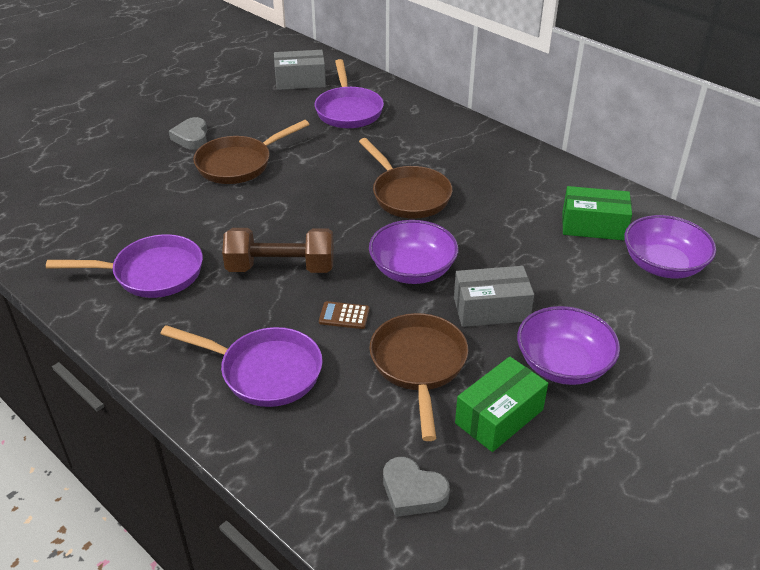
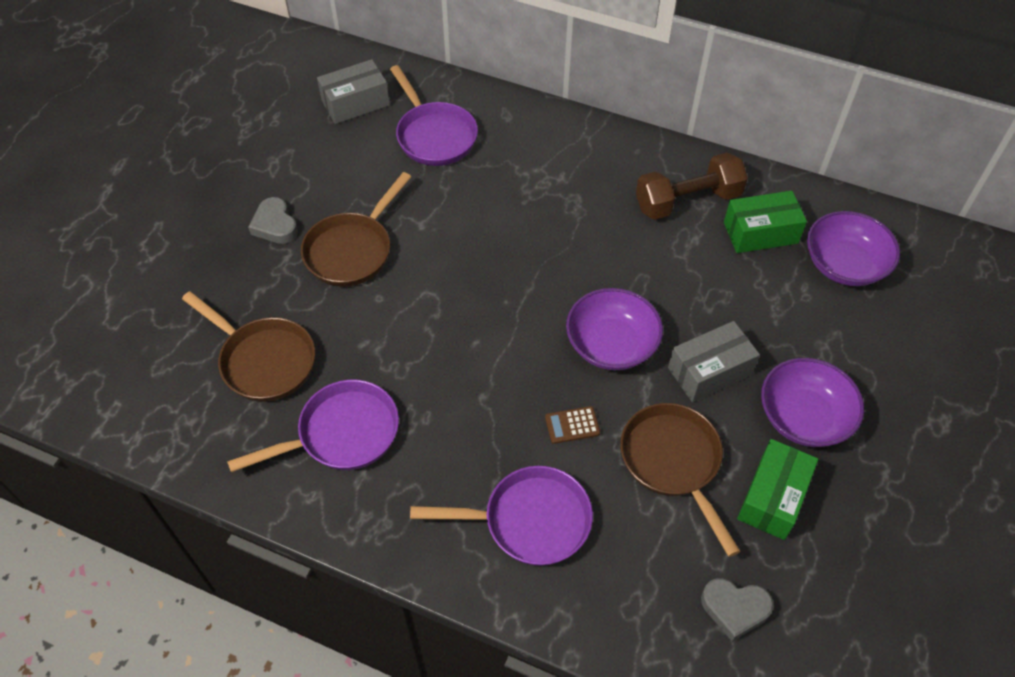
camera: 20 degrees left, 15 degrees up
brown dumbbell [222,228,334,273] -> brown dumbbell moved to [636,153,748,220]
brown pan [359,138,453,219] -> brown pan moved to [182,291,315,402]

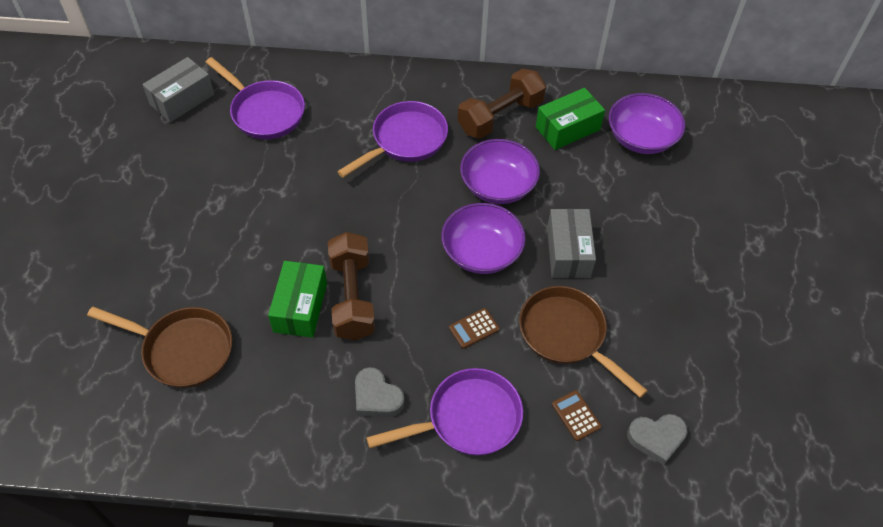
camera: 20 degrees left, 0 degrees up
purple pan [227,380,399,472] -> purple pan moved to [337,101,448,178]
grey heart [248,197,298,244] -> grey heart moved to [355,367,405,417]
brown pan [301,172,411,287] -> none
grey box [668,321,760,402] -> grey box turned 45 degrees counterclockwise [547,209,596,278]
green box [737,439,818,540] -> green box moved to [268,261,327,338]
purple bowl [761,358,864,447] -> purple bowl moved to [460,139,540,204]
none -> brown dumbbell [328,232,375,340]
none -> brown calculator [552,390,601,441]

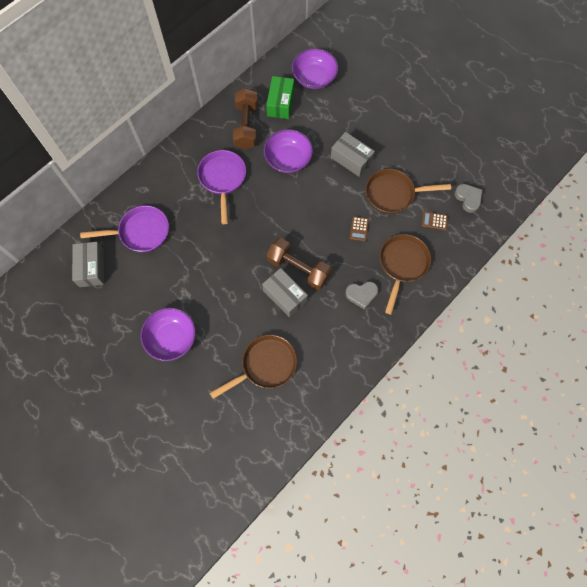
camera: 50 degrees left, 15 degrees up
green box [268,261,327,338] -> grey box [262,268,308,318]
purple pan [366,368,523,456] -> brown pan [380,234,431,315]
purple bowl [441,203,526,274] -> purple bowl moved to [140,308,196,361]
grey heart [627,414,688,465] -> grey heart turned 60 degrees counterclockwise [454,184,483,213]

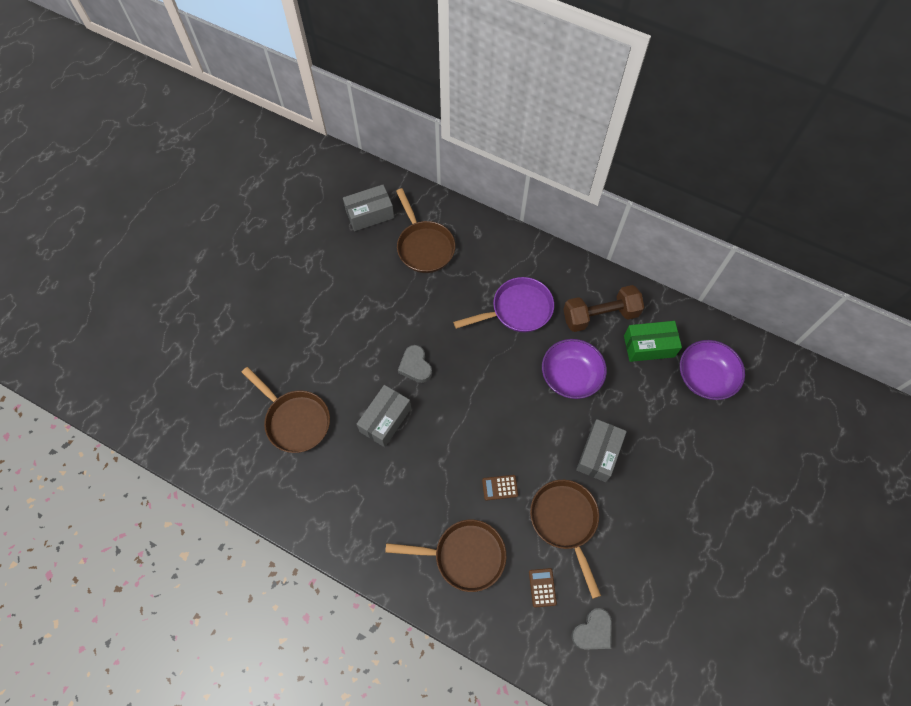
camera: 75 degrees right, 5 degrees down
purple pan [80,206,169,252] -> brown pan [396,188,455,273]
purple bowl [140,308,196,361] -> none
brown dumbbell [267,238,332,290] -> none
grey heart [345,281,378,310] -> grey heart moved to [398,345,432,383]

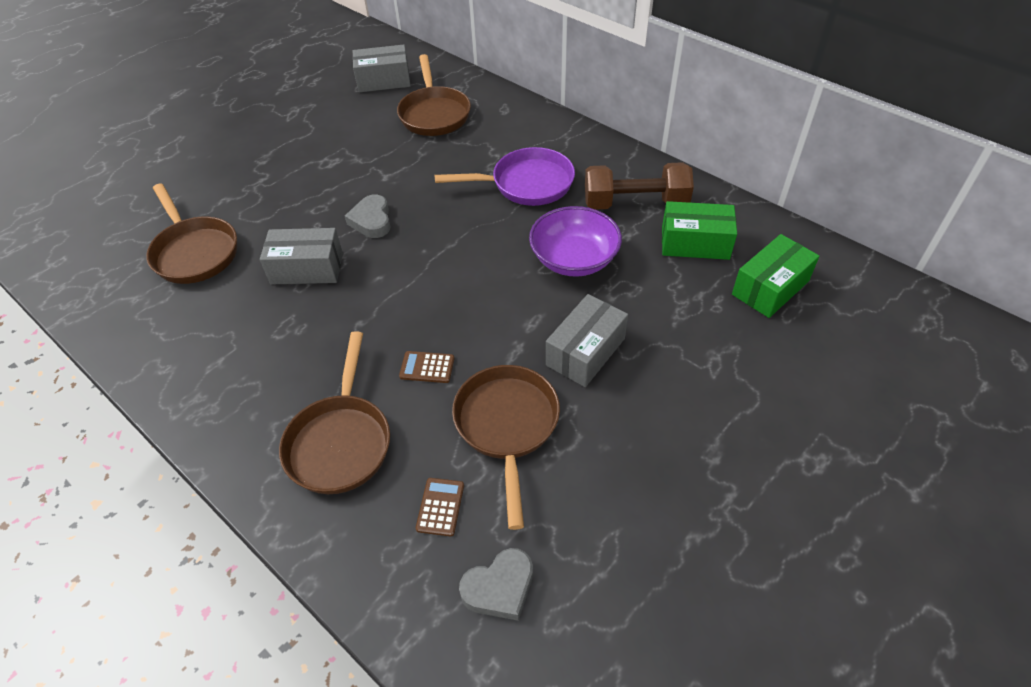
camera: 15 degrees right, 15 degrees down
grey box [356,385,411,447] -> grey box turned 45 degrees clockwise [260,228,343,284]
brown pan [385,520,507,592] -> brown pan turned 75 degrees clockwise [279,331,390,494]
purple bowl [680,340,745,400] -> green box [732,234,819,318]

